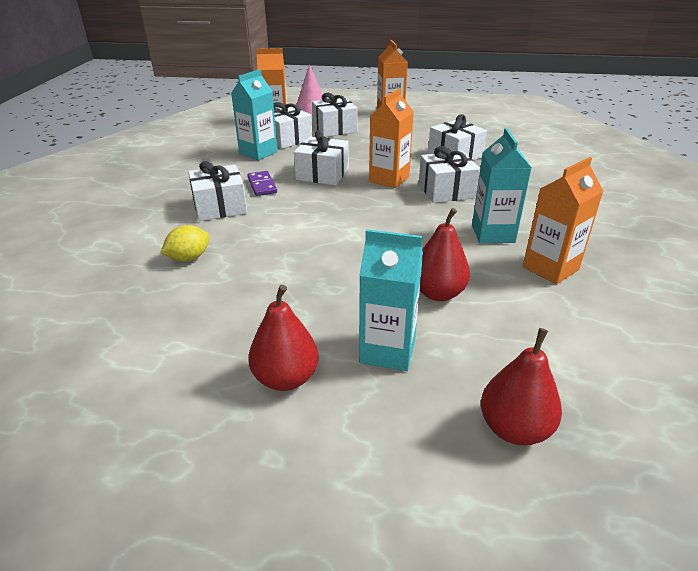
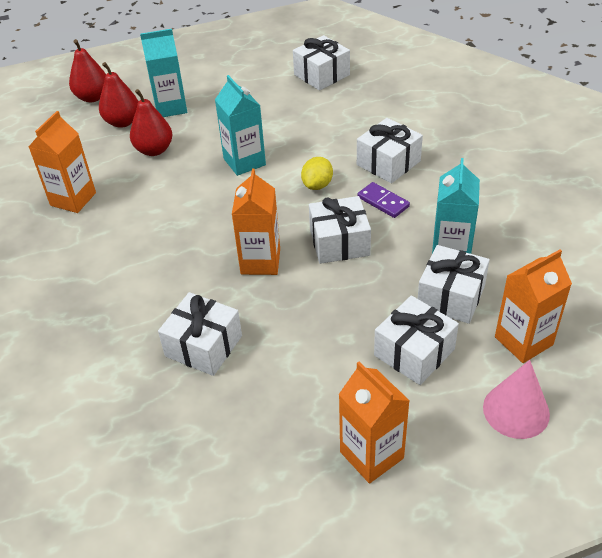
camera: 155 degrees right, 10 degrees up
yellow lemon [160,225,210,262] -> yellow lemon moved to [301,157,333,190]
red pear [248,285,319,391] -> red pear moved to [99,62,139,128]
white gift [419,146,480,203] -> white gift moved to [293,35,350,91]
turquoise carton [472,128,532,243] -> turquoise carton moved to [215,75,266,176]

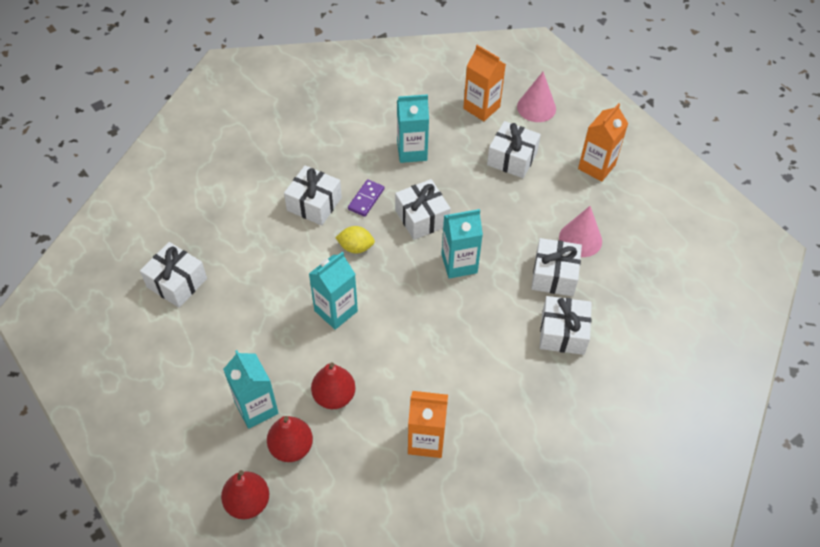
camera: 110 degrees left, 10 degrees up
orange carton [232,168,280,275] -> turquoise carton [441,209,483,279]
white gift [418,245,490,324] -> white gift moved to [540,296,592,355]
none -> pink cone [559,206,602,257]

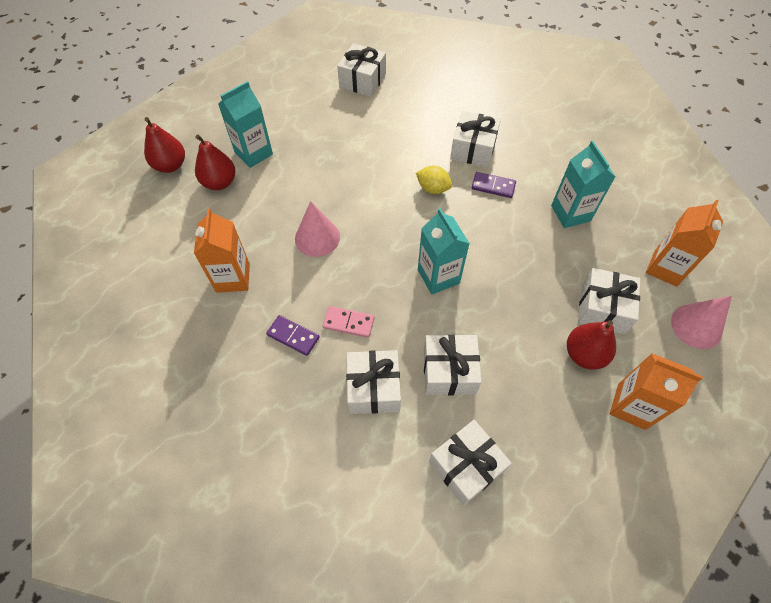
camera: 80 degrees right, 5 degrees up
turquoise carton [309,252,358,330] -> none
red pear [311,362,356,409] -> red pear moved to [567,320,616,370]
yellow lemon [335,226,375,253] -> yellow lemon turned 60 degrees counterclockwise [416,166,452,194]
white gift [395,179,451,240] -> white gift moved to [429,420,512,506]
pink cone [559,206,602,257] -> pink cone moved to [295,201,340,257]
none -> purple domino [266,315,320,356]
none -> pink domino [323,306,374,338]

